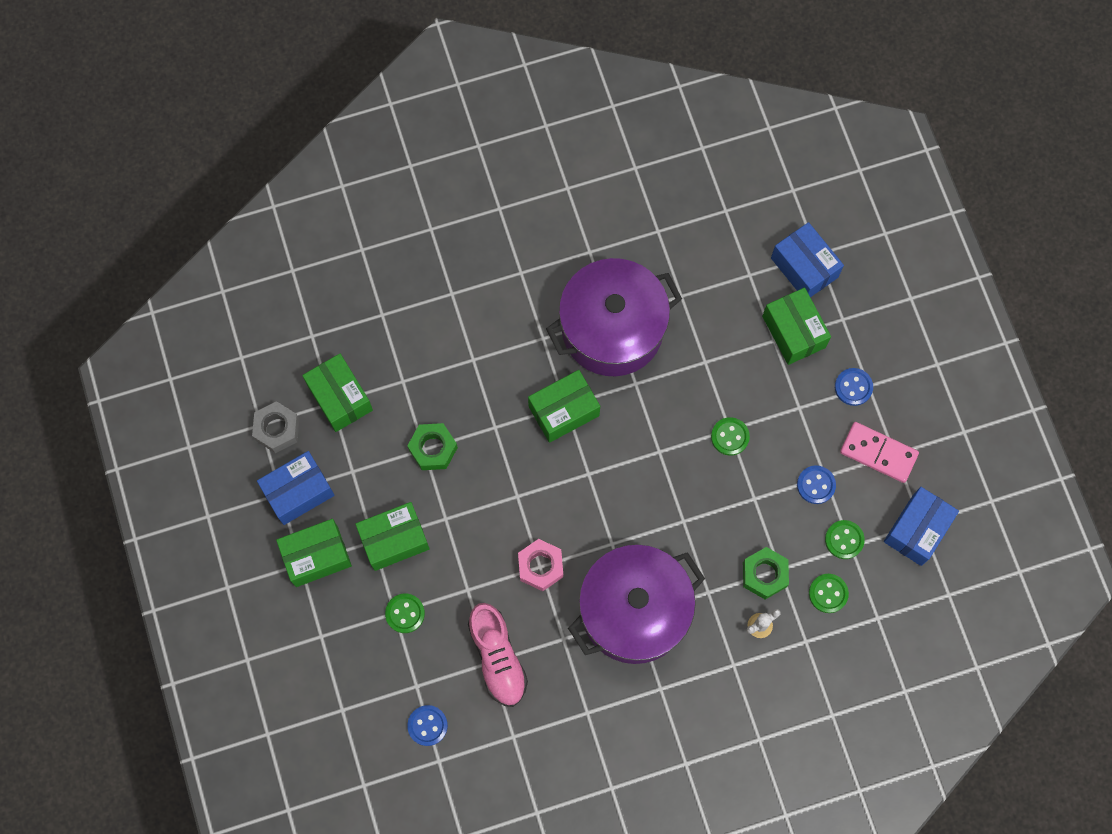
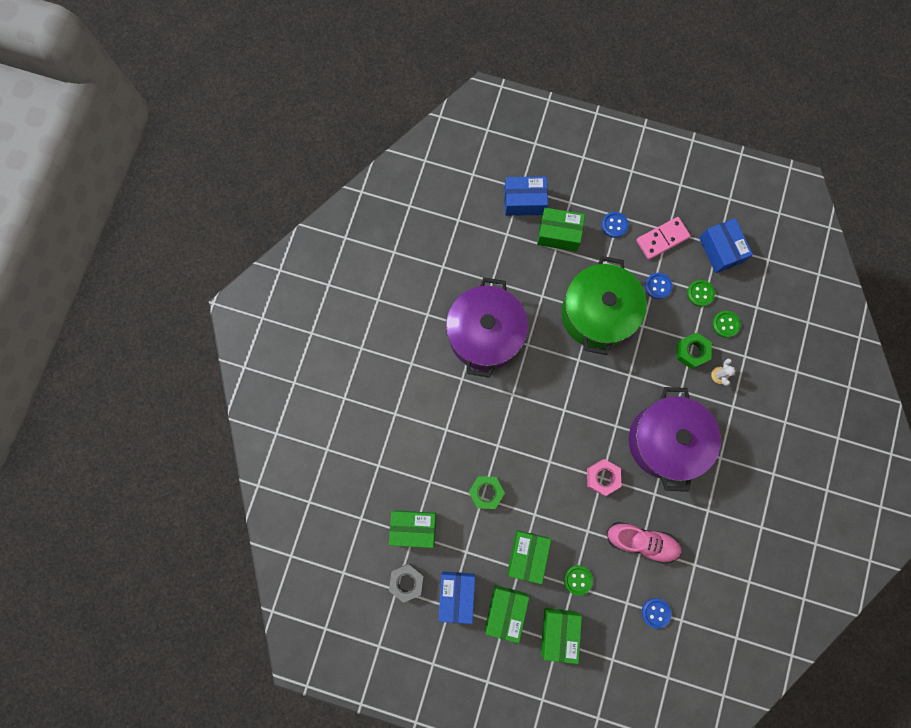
camera: 55 degrees left, 5 degrees up
green box [528,370,600,443] -> green box moved to [541,608,582,664]
green button [711,417,750,456] -> green pot [561,256,647,355]

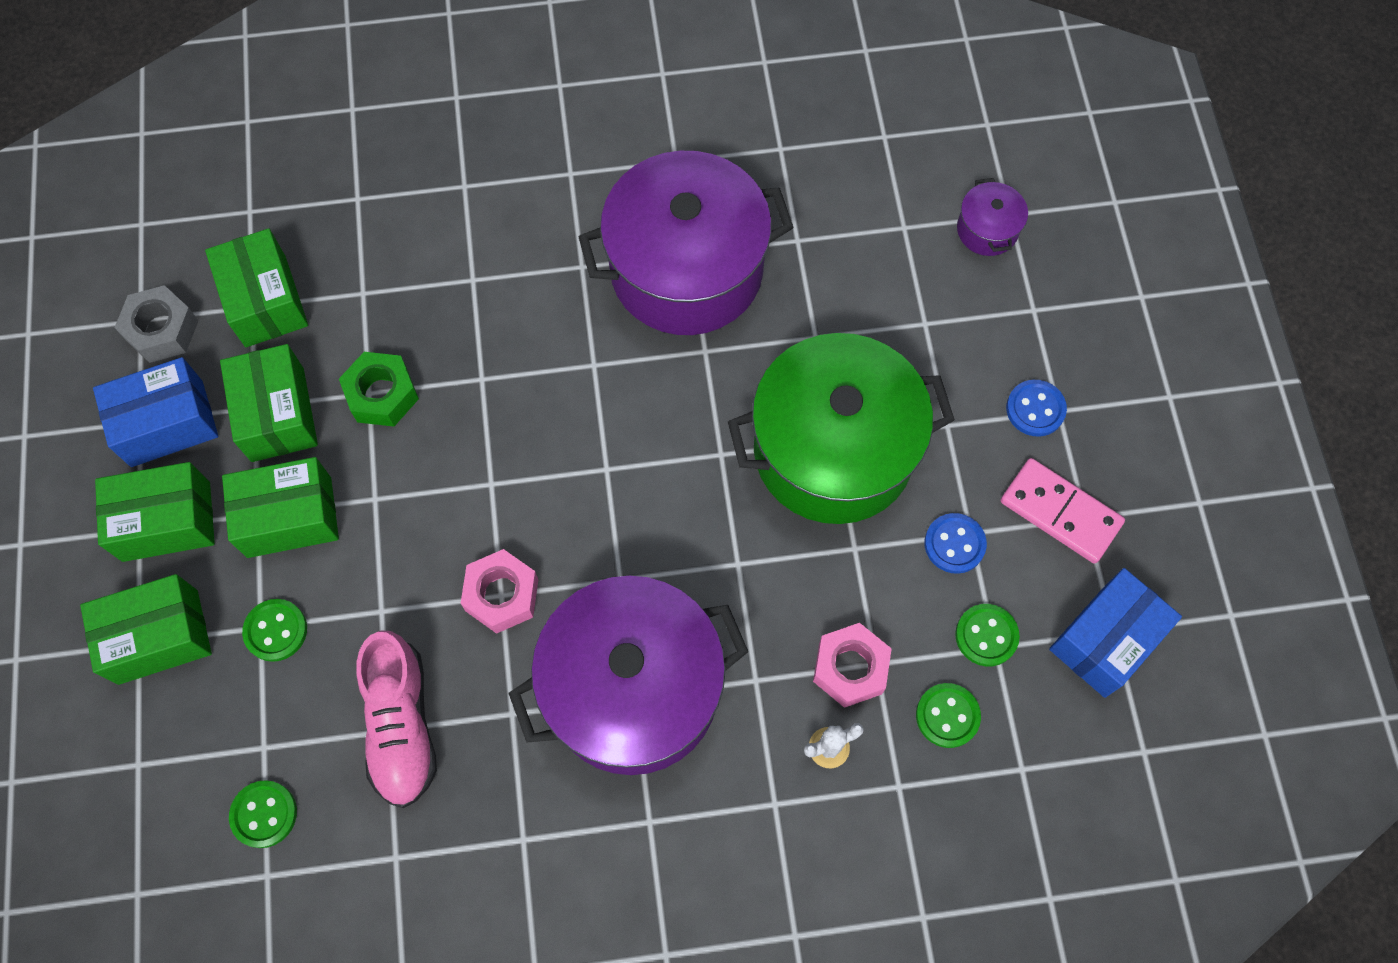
camera: 65 degrees right, 10 degrees down
blue box [504,176,548,216] -> purple pot [957,178,1028,256]
green box [537,208,585,251] -> green box moved to [220,344,318,462]
blue button [642,598,672,629] -> green button [229,780,297,848]
green nut [676,333,712,369] -> pink nut [813,623,892,708]

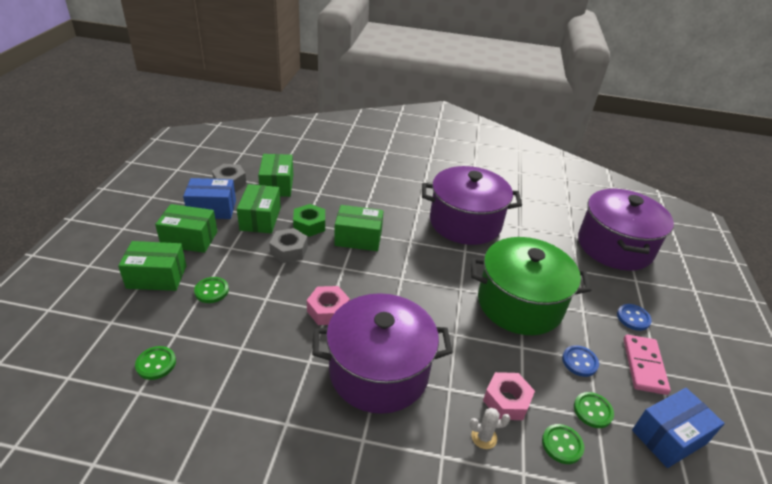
camera: 15 degrees right, 30 degrees down
green box [222,457,339,558] -> green box moved to [334,205,384,251]
pink shoe [356,630,437,808] -> none
purple pot [957,178,1028,256] -> purple pot [578,188,674,271], size x2.44
pink domino [1000,458,1125,563] -> pink domino turned 45 degrees clockwise [623,335,671,395]
none -> grey nut [269,228,308,263]

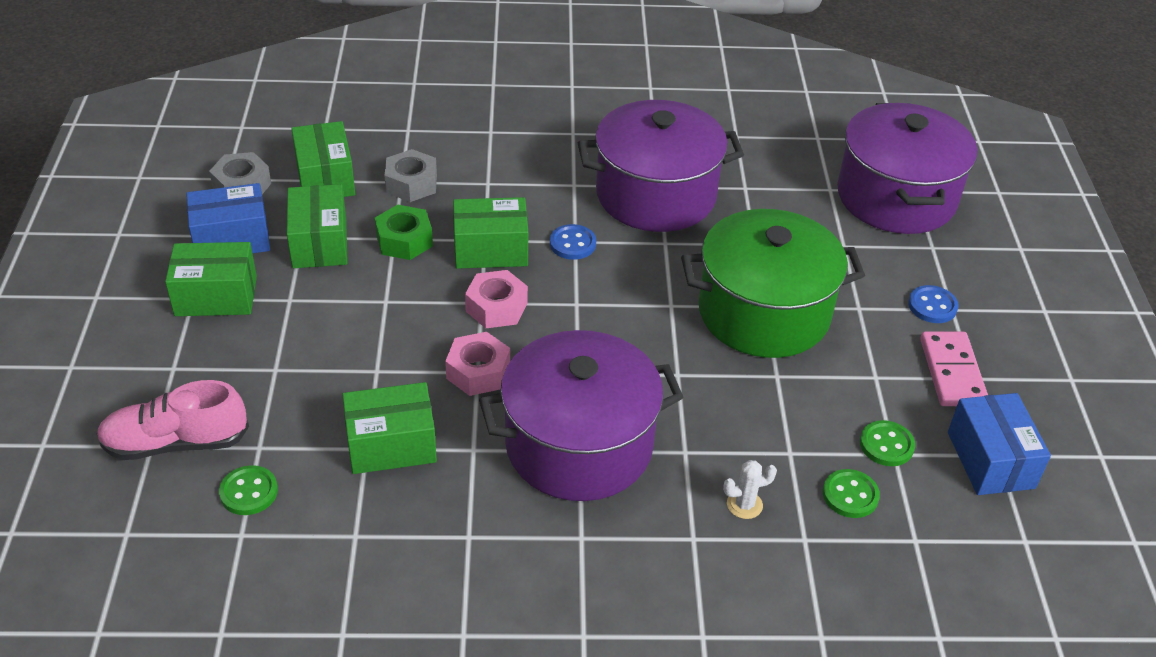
camera: 10 degrees left, 5 degrees up
green box [118,241,186,291] -> green box moved to [342,382,437,474]
green button [194,277,229,303] -> none
grey nut [269,228,308,263] -> grey nut moved to [384,149,437,202]
pink nut [483,372,535,420] -> pink nut moved to [465,270,528,328]
blue button [562,345,599,377] -> blue button moved to [550,224,596,260]
blue box [632,388,725,468] -> blue box turned 60 degrees counterclockwise [948,393,1051,495]
none -> pink shoe [96,380,249,460]

